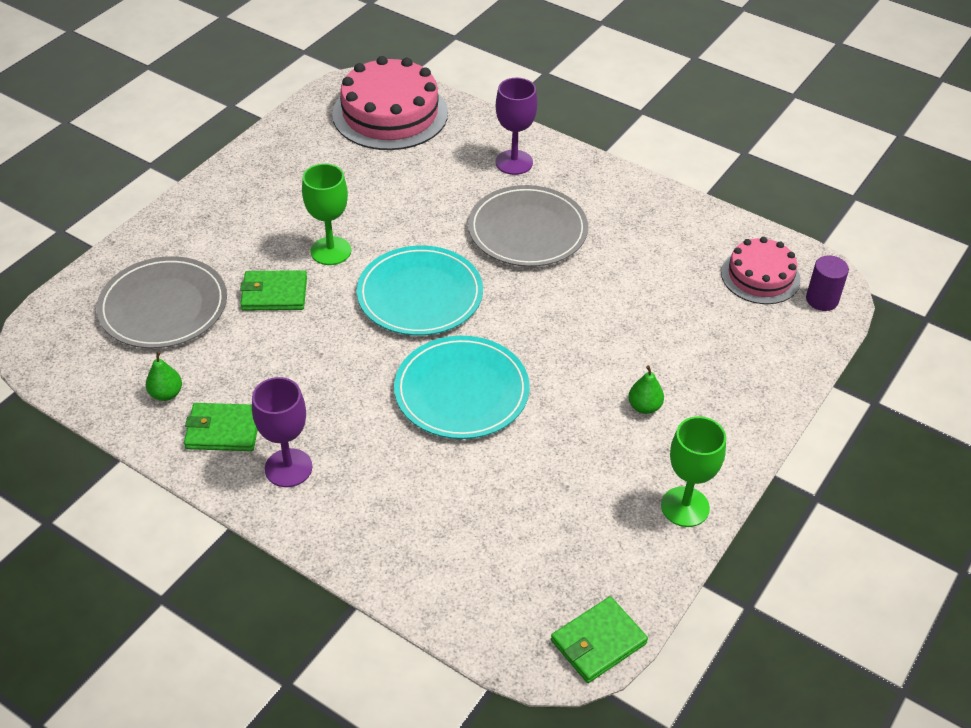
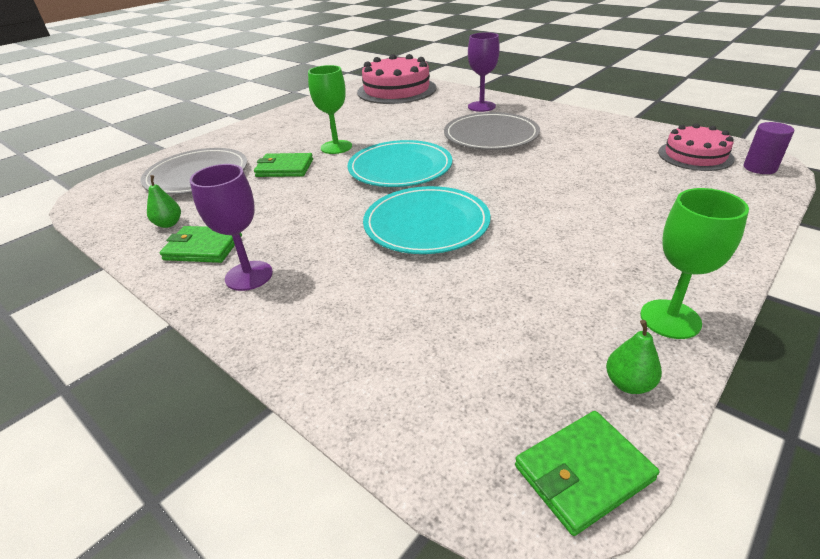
camera: 10 degrees right, 10 degrees down
green pear [628,365,664,414] -> green pear moved to [606,320,662,394]

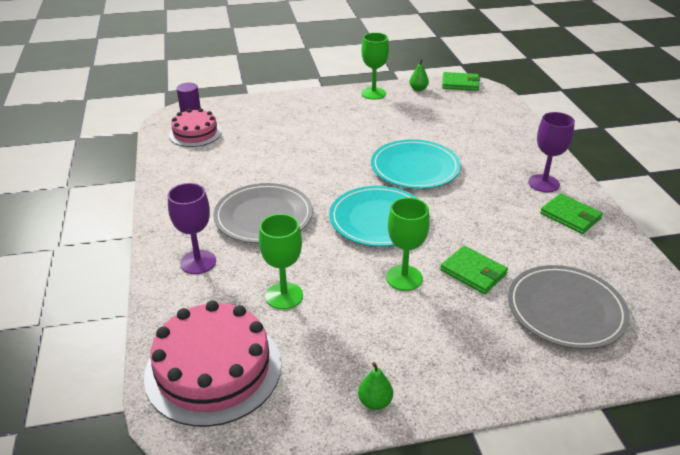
camera: 145 degrees left, 0 degrees up
green pear [147,175,181,228] -> green pear moved to [358,362,393,410]
none -> green goblet [259,214,303,310]

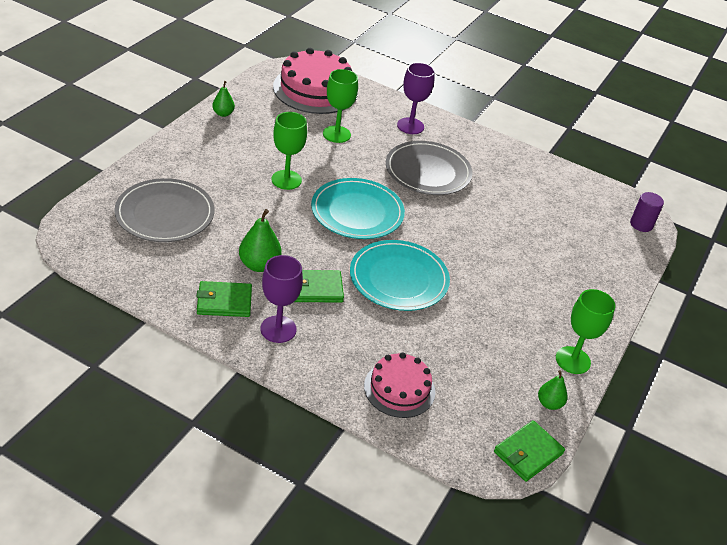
camera: 125 degrees right, 5 degrees up
pink cake [169,108,222,147] -> pink cake moved to [364,352,435,418]
green wallet [440,246,508,294] -> green wallet moved to [294,270,344,303]
none -> green pear [239,209,282,272]

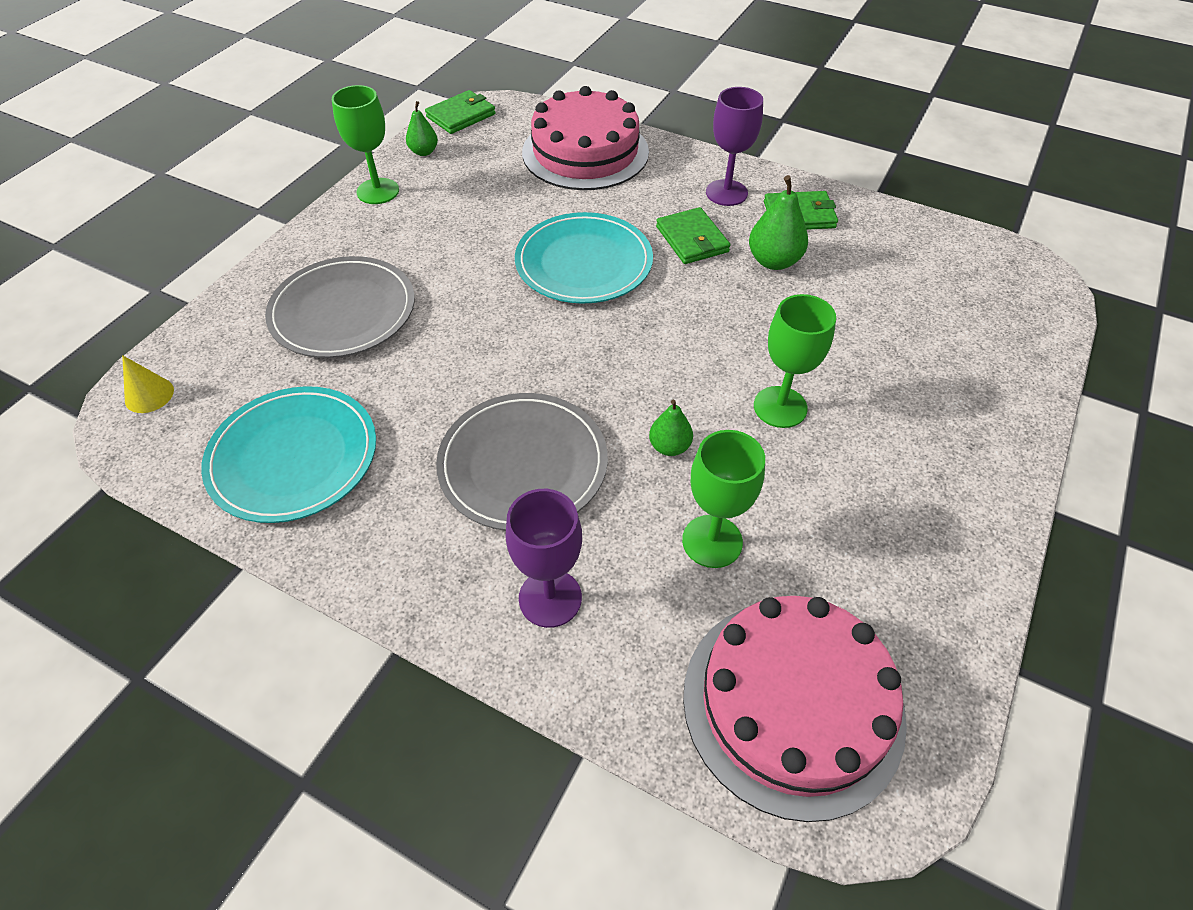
camera: 175 degrees left, 10 degrees up
grey plate [114,178,214,242] -> grey plate moved to [265,256,415,358]
green pear [212,81,235,117] -> green pear moved to [649,400,693,456]
green wallet [294,270,344,303] -> green wallet turned 75 degrees clockwise [656,207,730,264]
turquoise plate [311,178,405,239] -> turquoise plate moved to [201,386,376,523]
pink cake [364,352,435,418] -> pink cake [522,86,649,190], size x1.66
purple cylinder [630,192,664,232] -> yellow cone [122,355,174,413]

